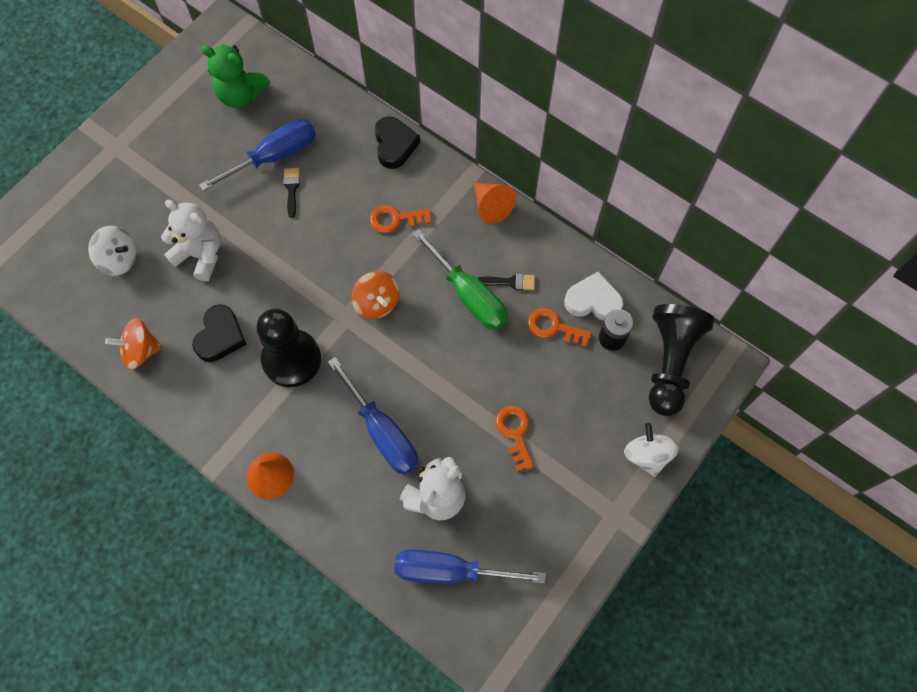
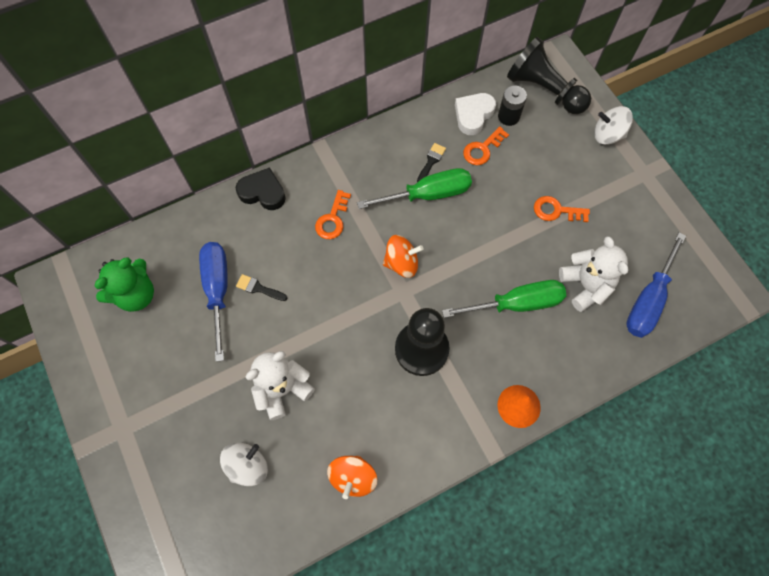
camera: 65 degrees left, 0 degrees up
black heart [192,304,246,362] -> none
blue screwdriver [328,357,418,475] -> green screwdriver [442,280,566,318]
orange cone [474,183,516,224] -> none

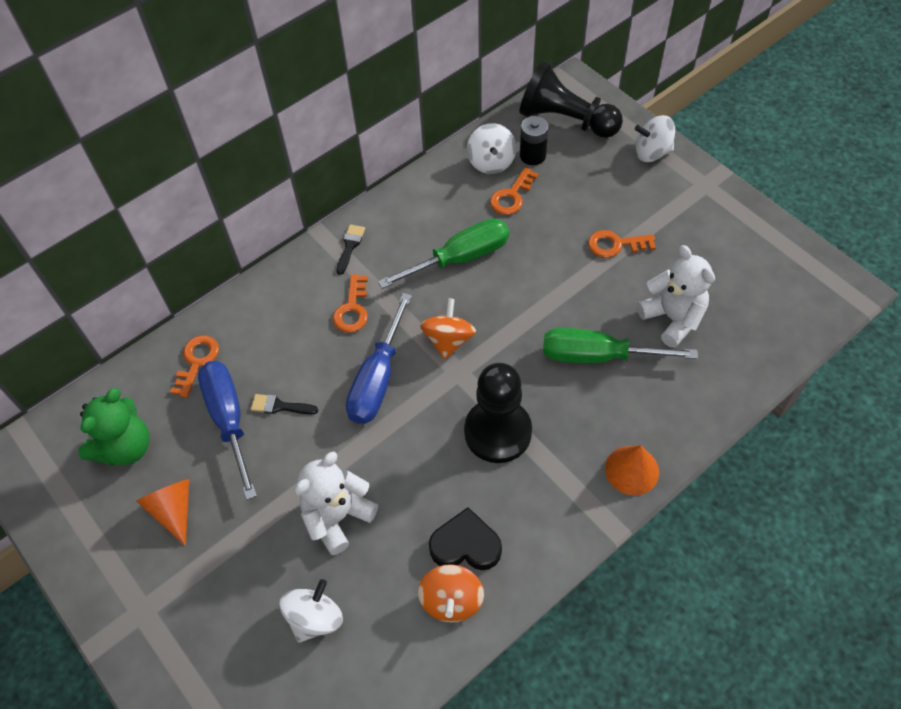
camera: 10 degrees left, 10 degrees down
black heart [236,167,286,210] -> black heart moved to [429,507,502,570]
orange spinning top [383,235,424,278] -> orange spinning top turned 60 degrees counterclockwise [420,298,476,360]
black brush [417,143,446,182] -> black brush moved to [336,224,365,275]
green screwdriver [442,280,566,318] -> green screwdriver turned 150 degrees counterclockwise [543,328,698,363]
white heart [455,93,496,135] -> white spinning top [467,123,516,174]
blue screwdriver [626,232,686,338] -> blue screwdriver moved to [346,293,412,424]
none -> orange cone [136,479,190,546]
none -> orange key [170,336,219,398]

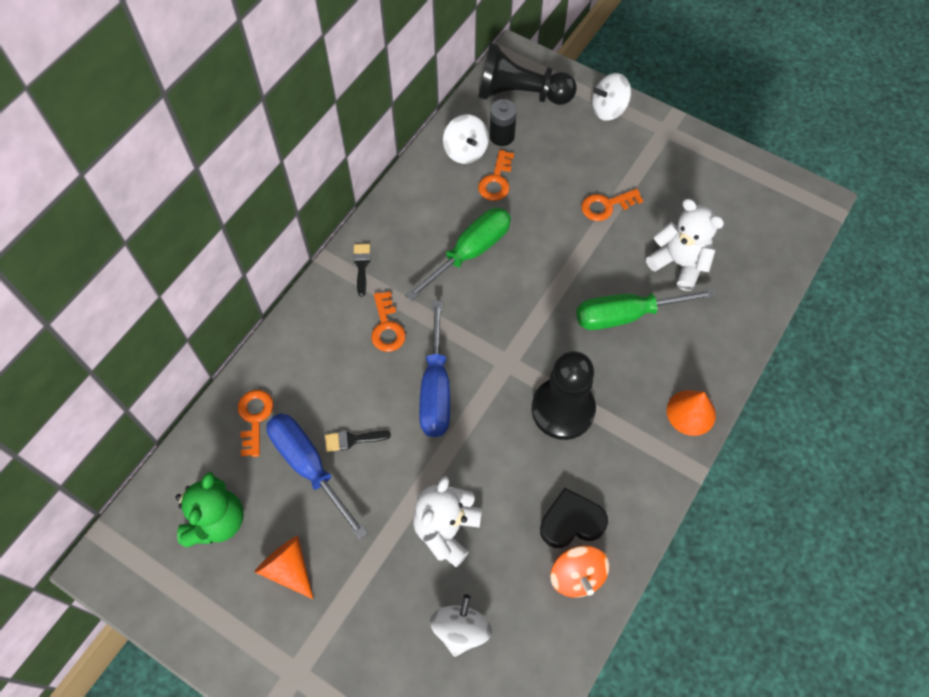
camera: 20 degrees left, 5 degrees up
orange spinning top [420,298,476,360] -> none

